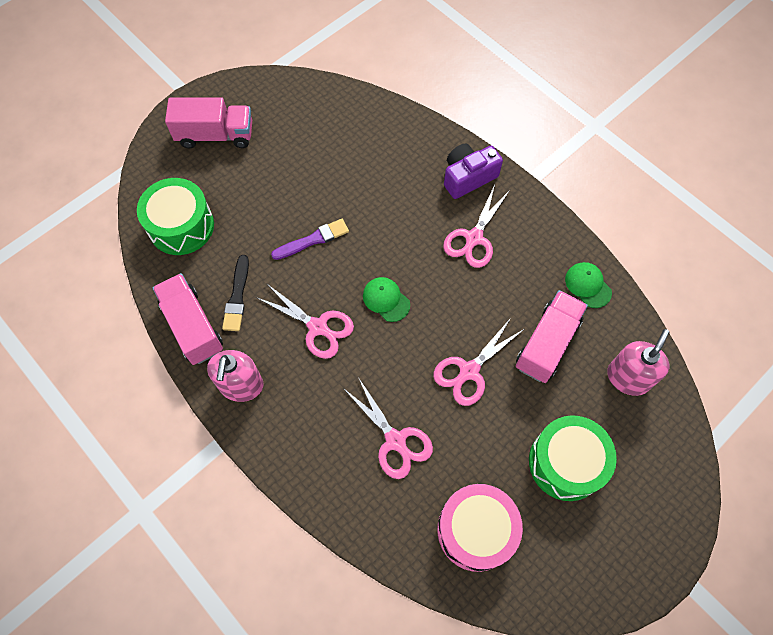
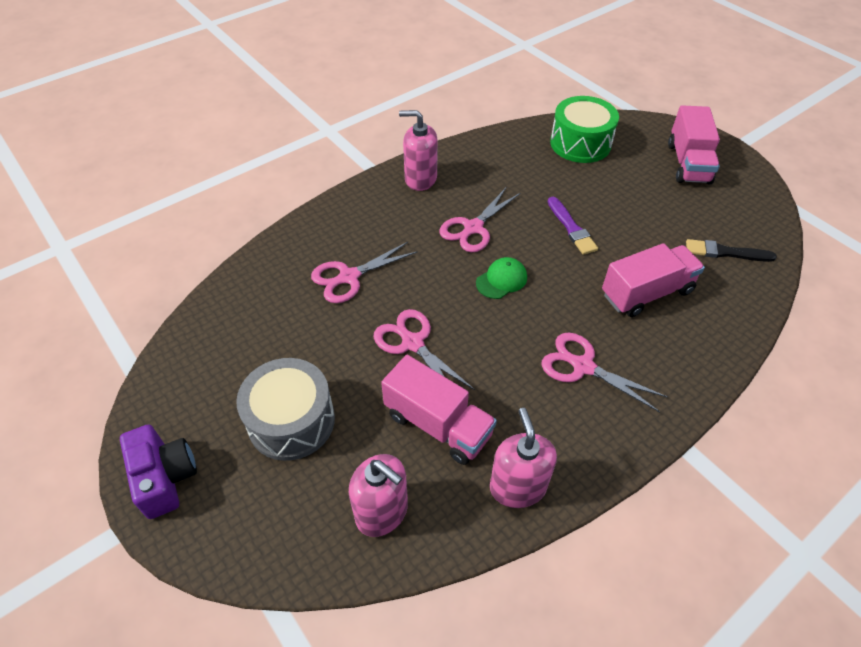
camera: 95 degrees right, 15 degrees down
pink truck [153,273,223,365] -> pink truck moved to [602,243,705,317]
black brush [222,255,249,331] -> black brush moved to [686,239,777,262]
pink drum [437,484,523,572] -> none
purple camera [444,144,503,199] -> purple camera moved to [120,424,197,519]
green drum [529,415,617,501] -> grey drum [236,358,335,461]
green cap [565,262,612,308] -> pink soap dispenser [490,408,557,508]

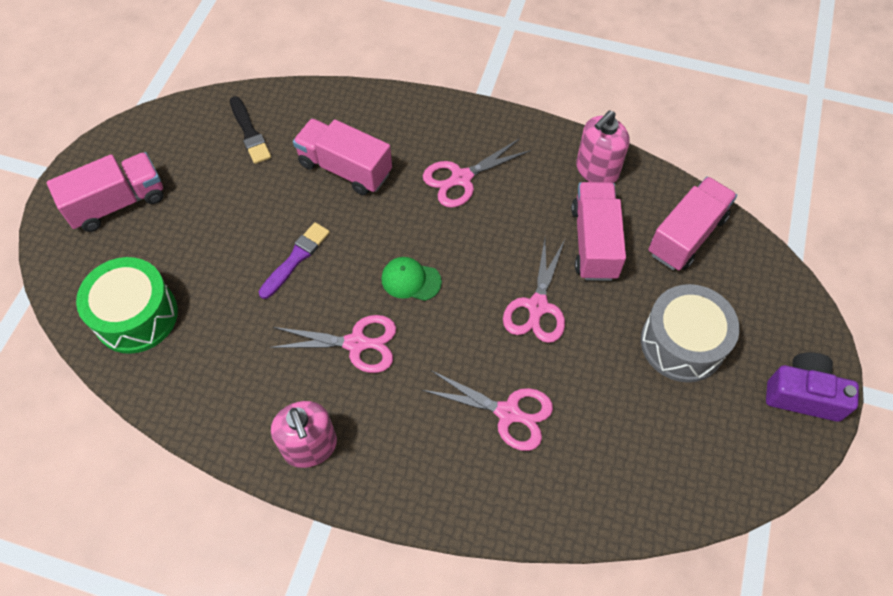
camera: 125 degrees left, 10 degrees up
purple camera [120,424,197,519] -> purple camera turned 75 degrees clockwise [766,352,859,422]
pink soap dispenser [349,454,408,537] -> pink truck [648,176,737,270]
pink scissors [542,333,667,412] -> pink scissors turned 60 degrees clockwise [423,138,531,208]

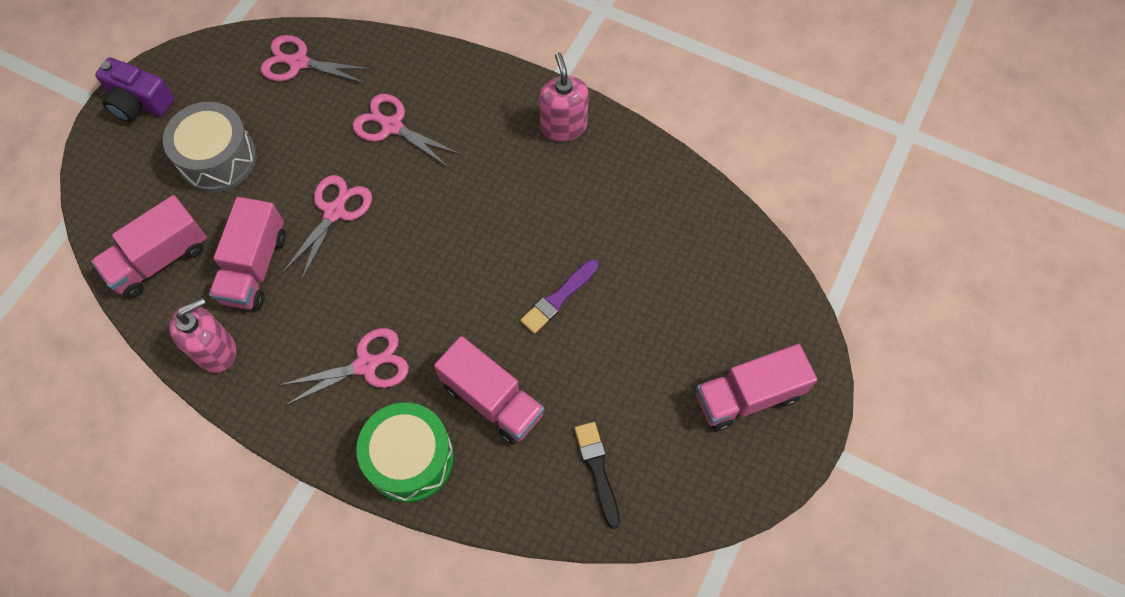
camera: 170 degrees left, 5 degrees up
green drum [76,257,178,354] -> green drum moved to [356,402,454,503]
pink scissors [269,315,396,373] -> pink scissors moved to [261,35,372,84]
green cap [381,257,442,301] -> none

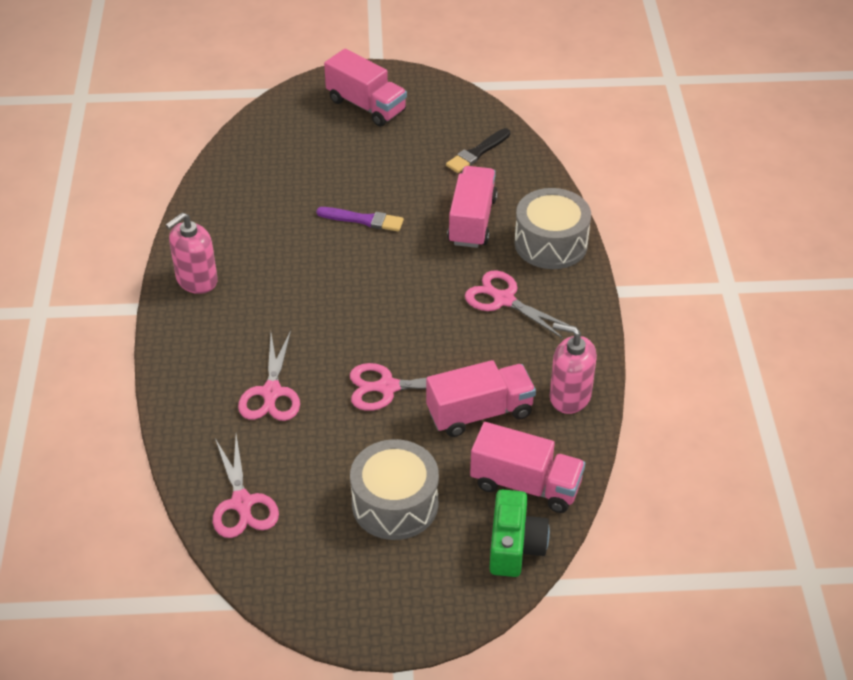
camera: 120 degrees left, 20 degrees down
purple camera [95,57,174,122] -> none
green drum [356,402,454,503] -> grey drum [514,188,591,269]
none -> green camera [489,489,550,577]

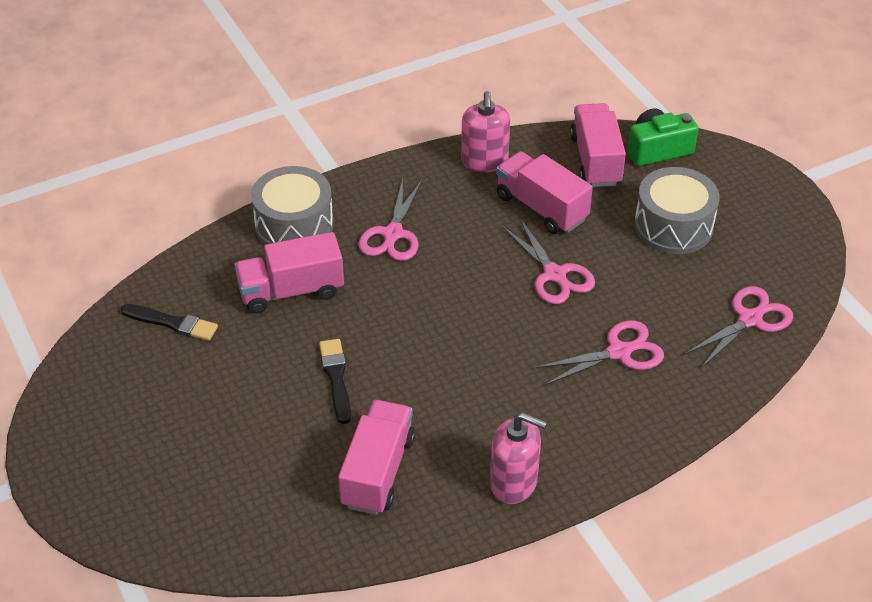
camera: 115 degrees left, 0 degrees up
purple brush [316,207,404,231] -> black brush [319,339,351,424]
pink truck [324,49,407,127] -> pink truck moved to [338,400,415,515]

